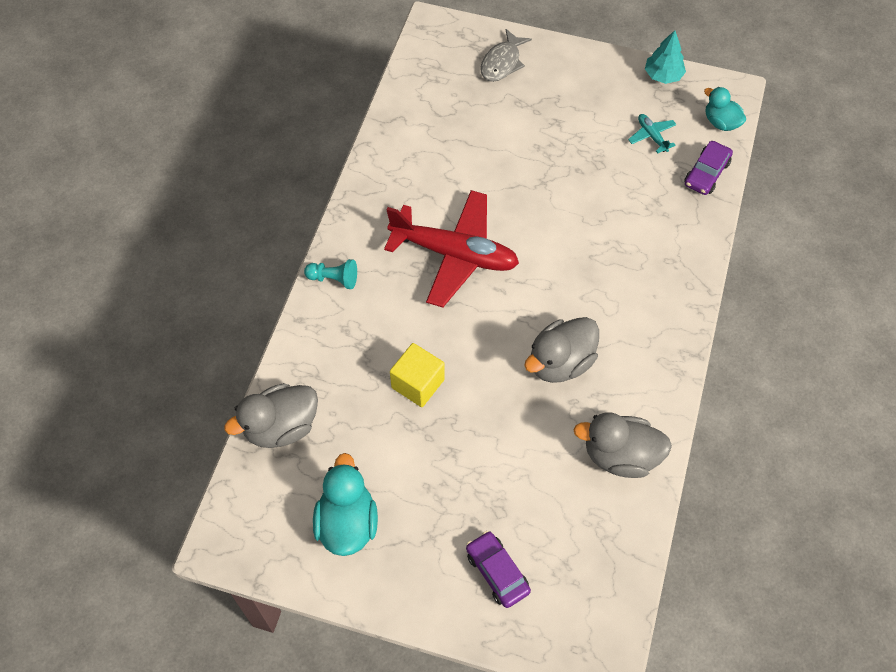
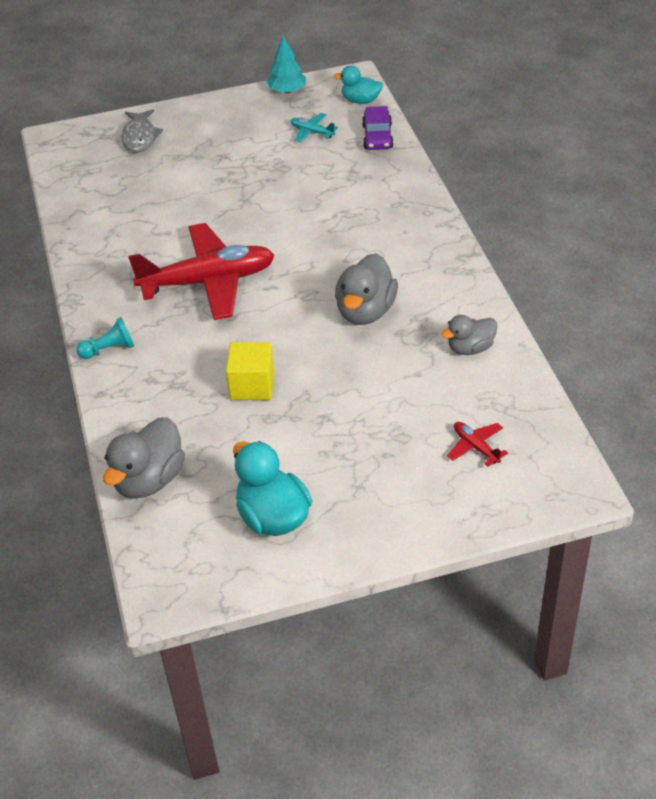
camera: 30 degrees left, 15 degrees down
purple car [466,531,531,608] -> none
grey duck [574,412,672,478] -> grey duck [441,315,497,355], size x0.63
none -> red plane [447,422,508,467]

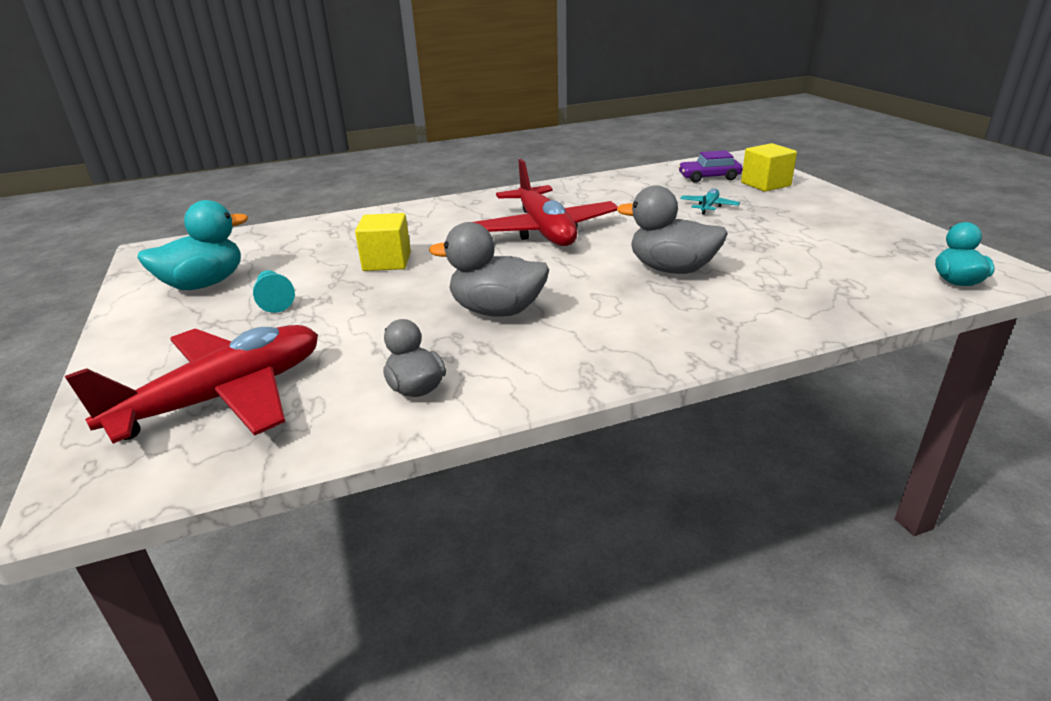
camera: 85 degrees right, 15 degrees down
turquoise pawn [76,317,134,359] -> turquoise pawn moved to [253,270,295,313]
grey duck [103,417,185,499] -> grey duck moved to [617,185,728,274]
grey fish [121,109,163,152] -> yellow cube [741,143,797,192]
turquoise tree [267,36,306,93] -> none
turquoise plane [291,113,338,142] -> turquoise plane moved to [680,188,740,215]
purple car [362,106,394,150] -> purple car moved to [678,150,743,183]
red plane [447,422,508,467] -> red plane [65,325,318,444], size x2.46

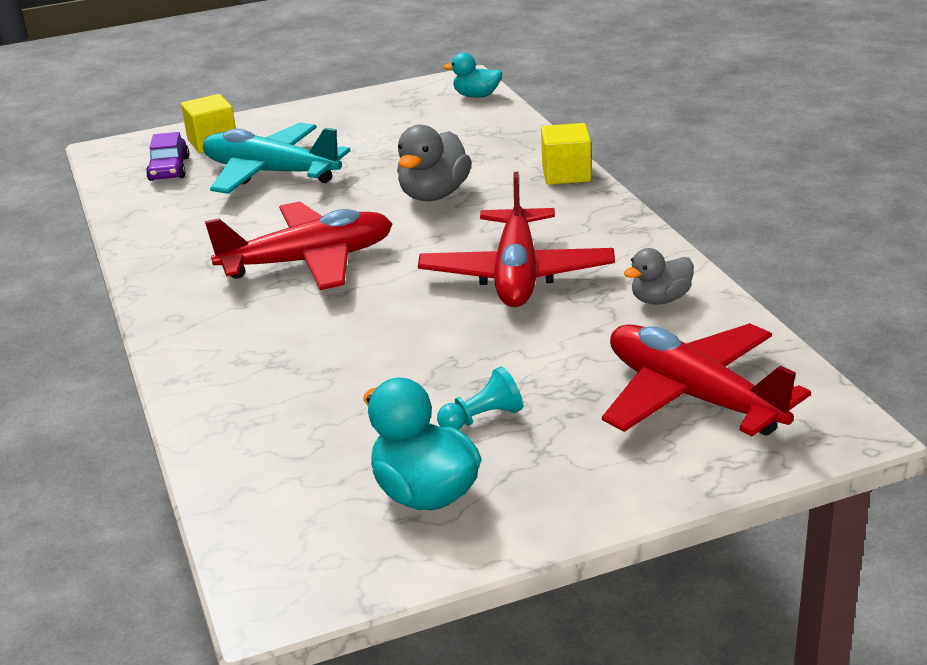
camera: 90 degrees left, 0 degrees up
yellow cube [355,213,411,271] -> yellow cube moved to [541,123,591,185]
grey duck [429,222,549,317] -> red plane [418,172,615,307]
turquoise plane [680,188,740,215] -> turquoise plane [203,123,351,194], size x2.46

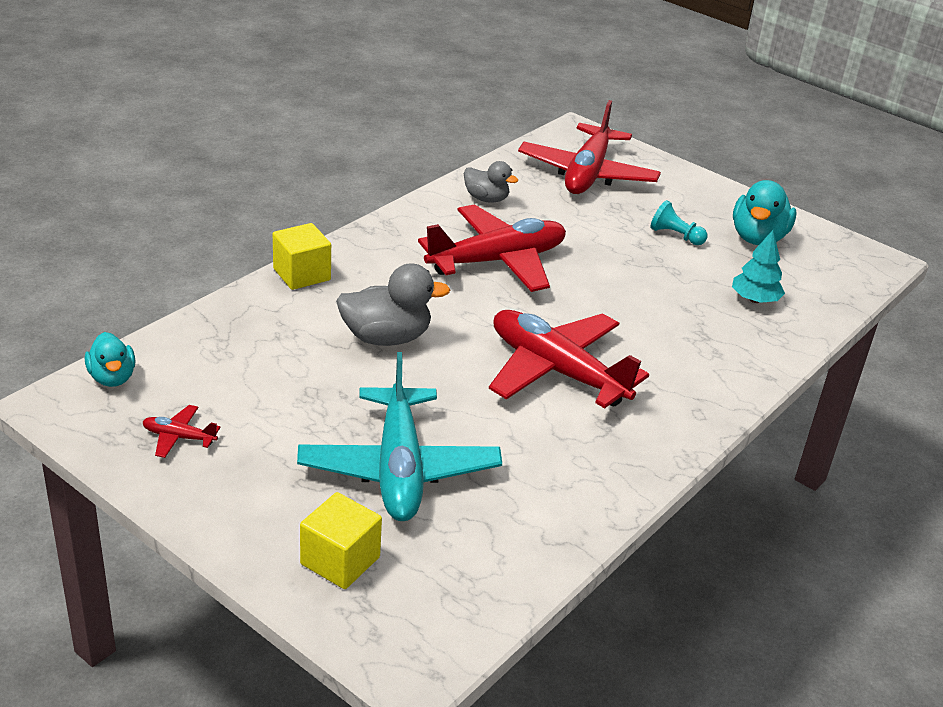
camera: 125 degrees left, 5 degrees up
purple car [146,132,189,181] -> none
none -> red plane [143,405,220,458]
none -> turquoise tree [732,230,785,303]

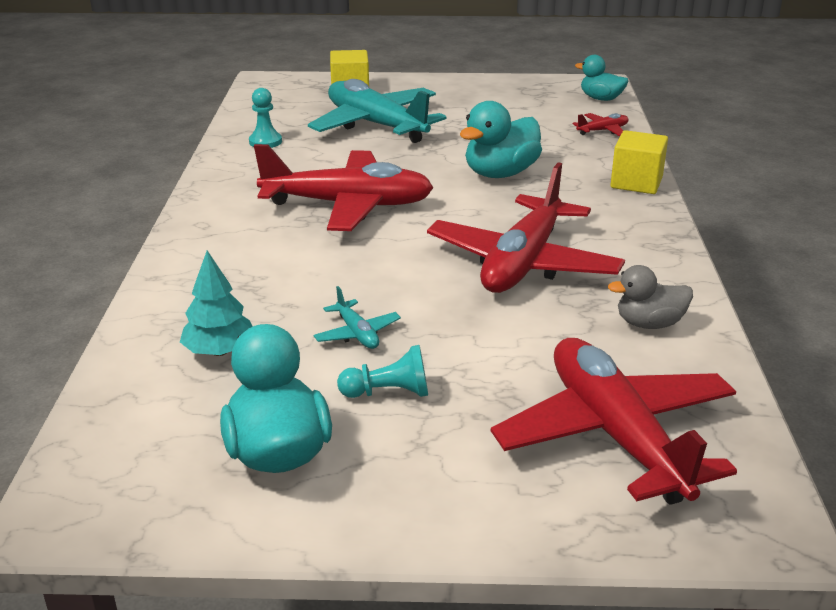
camera: 145 degrees right, 5 degrees down
red plane [143,405,220,458] -> red plane moved to [573,113,629,136]
grey duck [336,263,451,346] -> turquoise duck [460,101,542,178]
none -> turquoise pawn [249,88,282,148]
none -> turquoise plane [313,286,401,349]

